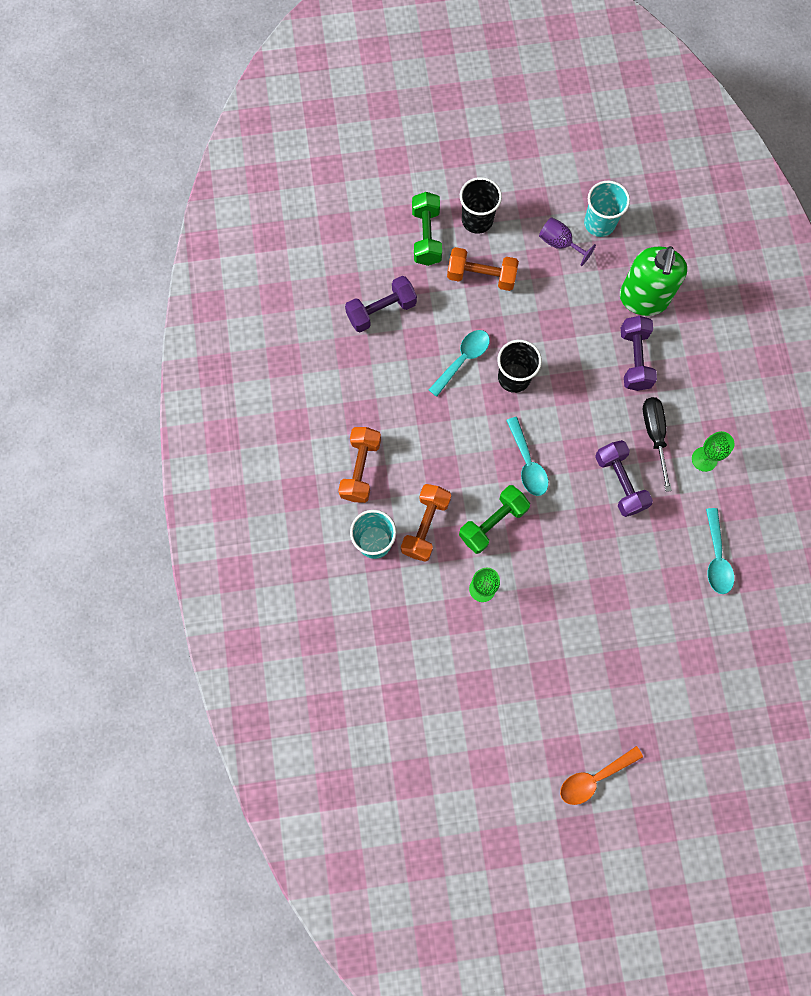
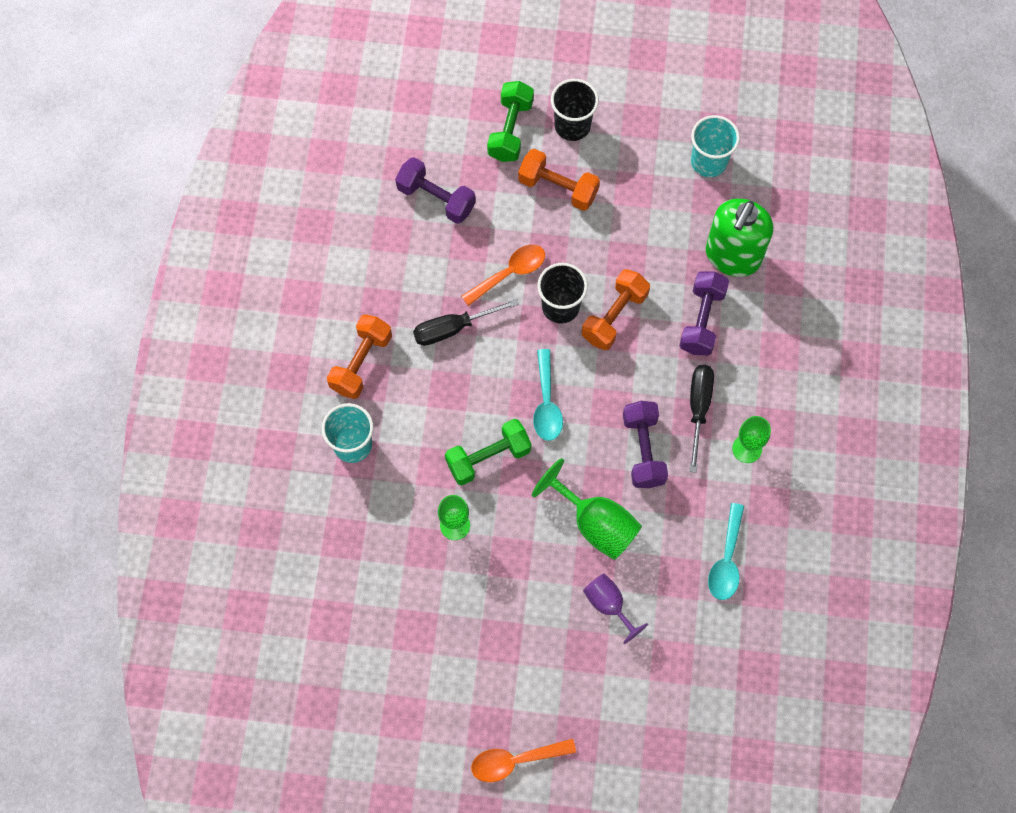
camera: 15 degrees right, 5 degrees down
purple dumbbell [345,276,417,332] -> purple dumbbell turned 45 degrees clockwise [395,157,476,224]
orange dumbbell [401,484,451,562] -> orange dumbbell moved to [582,269,650,350]
turquoise spoon [429,330,490,397] -> orange spoon [461,245,545,306]
purple goblet [539,217,596,266] -> purple goblet moved to [583,573,648,644]
none -> black screwdriver [413,298,519,346]
none -> green goblet [532,458,642,560]

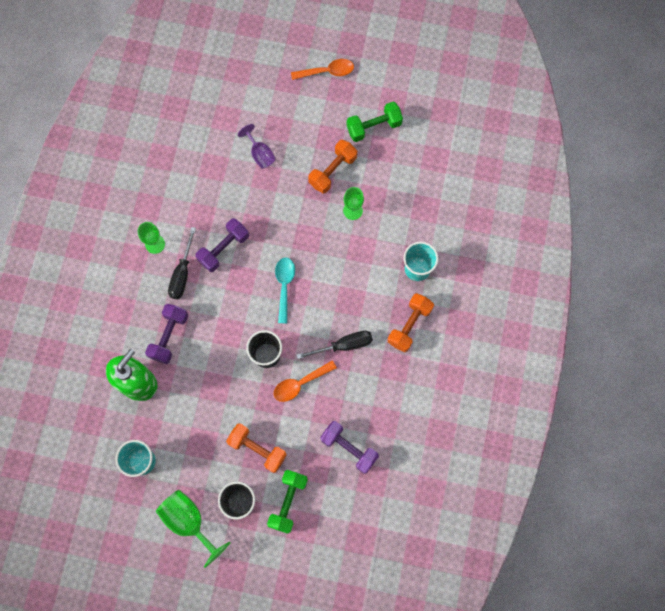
camera: 175 degrees left, 5 degrees up
green dumbbell [445,419,531,485] -> green dumbbell moved to [347,102,403,142]
green goblet [532,458,642,560] -> green goblet moved to [156,490,231,568]
orange dumbbell [582,269,650,350] -> orange dumbbell moved to [308,140,357,193]
purple dumbbell [623,401,668,488] -> purple dumbbell turned 45 degrees clockwise [195,218,249,272]
turquoise spoon [708,503,744,600] -> none

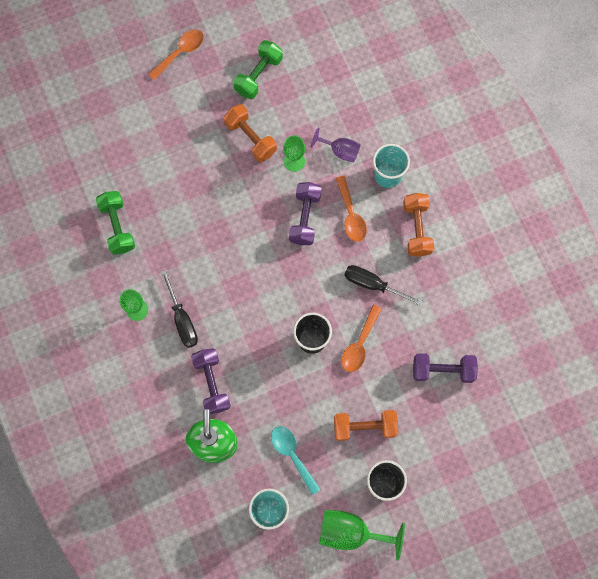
camera: 35 degrees left, 0 degrees up
purple dumbbell [195,218,249,272] -> purple dumbbell moved to [289,182,321,245]
purple goblet [238,124,276,168] -> purple goblet moved to [311,127,361,163]
green dumbbell [267,470,308,534] -> green dumbbell moved to [96,191,135,254]
turquoise spoon [275,258,295,323] -> turquoise spoon moved to [271,426,321,495]
black screwdriver [297,331,373,359] -> black screwdriver turned 105 degrees counterclockwise [344,265,423,306]
orange dumbbell [308,140,357,193] -> orange dumbbell turned 45 degrees counterclockwise [224,104,277,162]
none -> orange spoon [336,175,367,242]

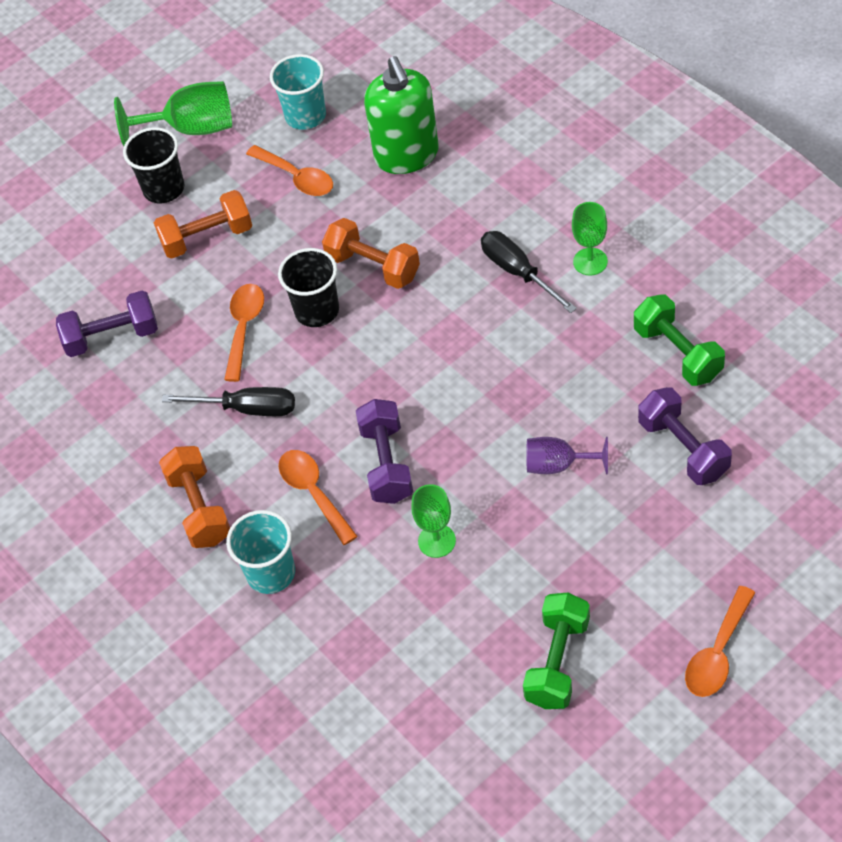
camera: 170 degrees right, 20 degrees down
purple dumbbell [191,348,231,414] -> purple dumbbell moved to [638,387,732,485]
orange dumbbell [224,104,277,162] -> orange dumbbell moved to [322,218,420,289]
turquoise spoon [271,426,321,495] -> orange spoon [246,145,333,196]
purple goblet [311,127,361,163] -> purple goblet moved to [526,437,608,474]

